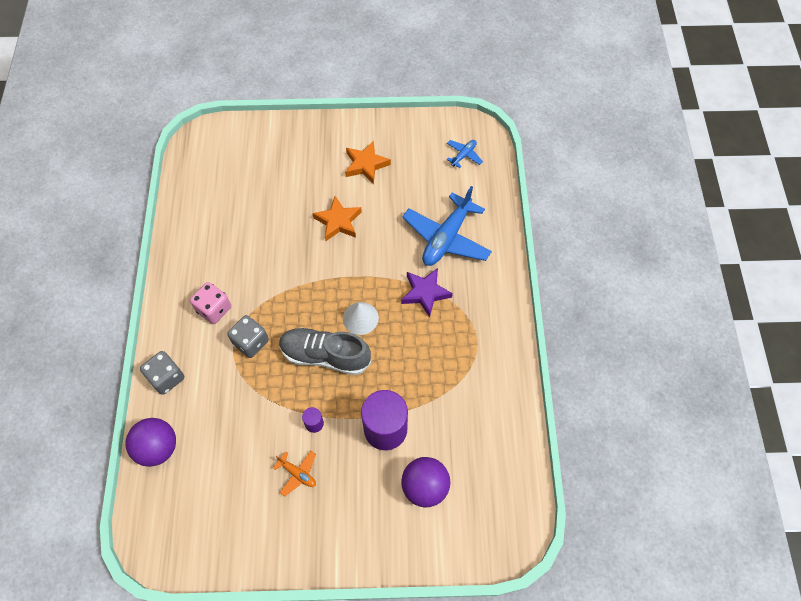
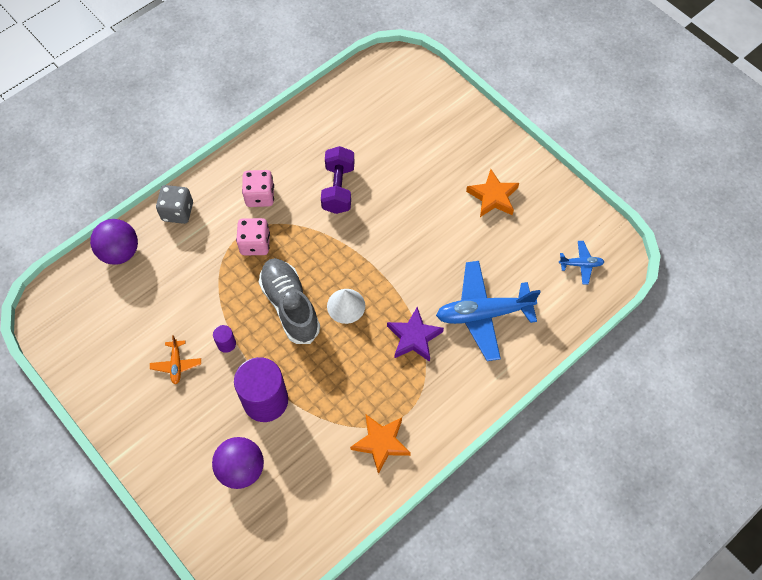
camera: 50 degrees right, 0 degrees up
grey dice [227,315,269,358] -> pink dice [236,218,270,255]
orange star [312,196,362,241] -> orange star moved to [350,415,411,474]
none -> purple dumbbell [321,146,355,214]

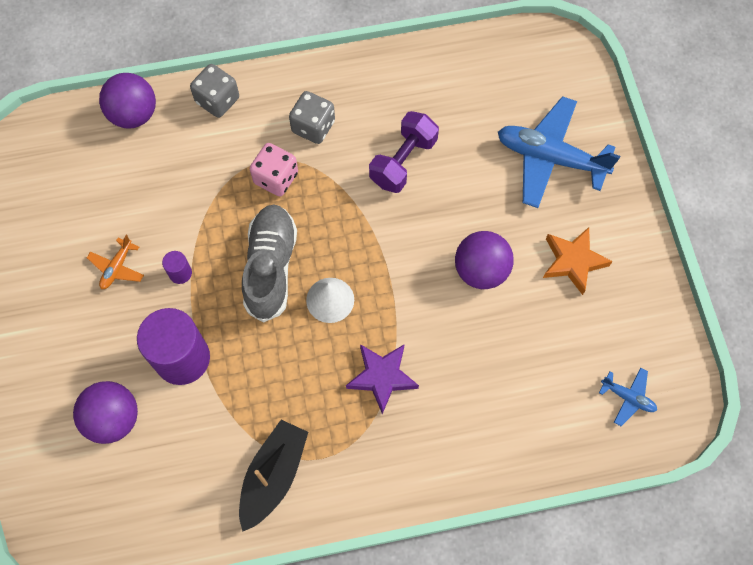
camera: 30 degrees right, 5 degrees up
pink dice [242,170,274,207] -> grey dice [289,91,335,144]
orange star [350,415,411,474] -> black boat [239,420,308,532]
blue plane [436,261,541,361] -> blue plane moved to [498,96,620,208]
none -> purple ball [455,231,514,289]

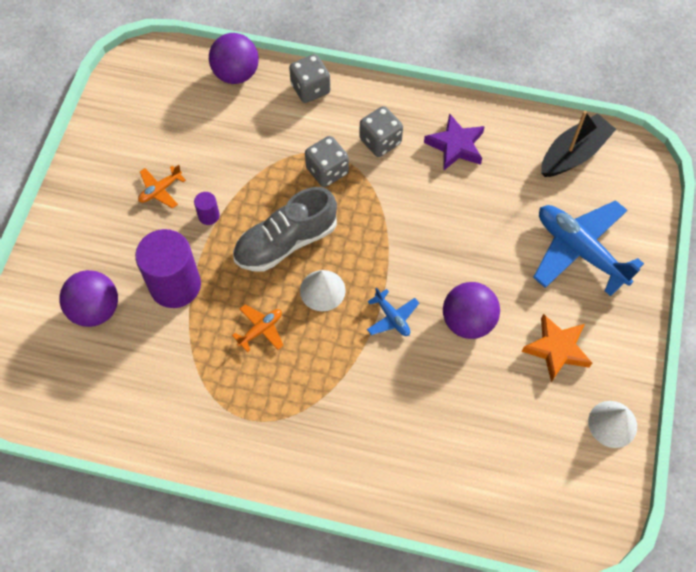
camera: 25 degrees right, 5 degrees down
black boat [239,420,308,532] -> black boat moved to [541,111,616,177]
grey shoe [242,205,297,323] -> grey shoe turned 150 degrees counterclockwise [233,187,337,271]
pink dice [250,143,298,196] -> grey dice [305,136,349,187]
purple star [346,344,419,414] -> purple star moved to [424,113,485,170]
purple dumbbell [369,111,439,193] -> none
blue plane [599,368,657,426] -> blue plane moved to [367,288,419,336]
none -> orange plane [232,304,284,352]
none -> white cone [588,401,637,448]

